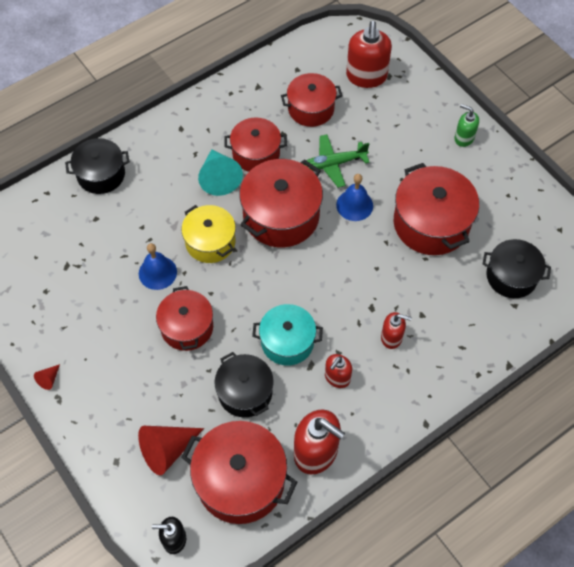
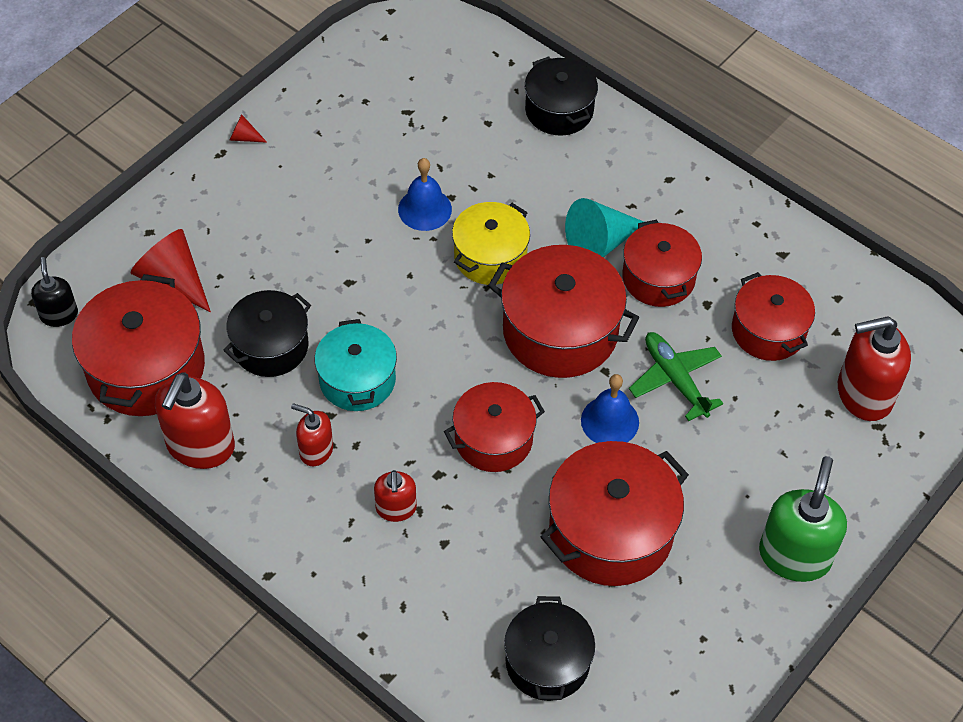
camera: 75 degrees right, 5 degrees down
red pot [156,286,213,351] -> red pot moved to [444,382,545,472]
green soap dispenser [454,104,479,147] -> green soap dispenser [759,456,847,582], size x1.78

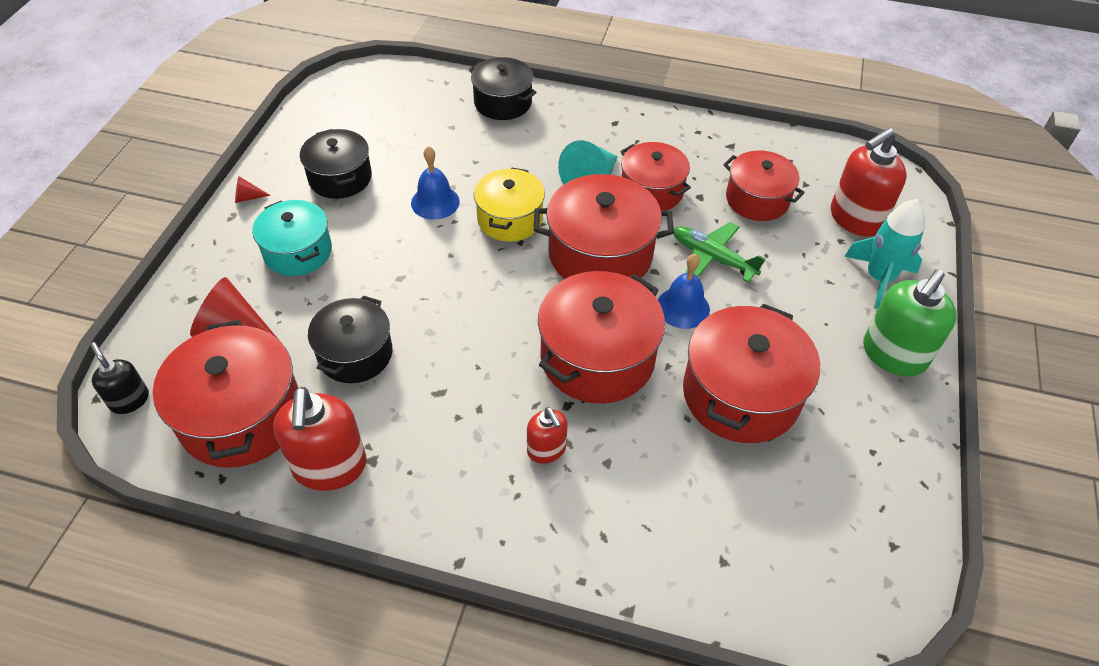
camera: 25 degrees left, 5 degrees down
red soap dispenser [291,403,333,466] -> none
turquoise pot [314,319,397,411] -> turquoise pot moved to [252,200,332,276]
red pot [444,382,545,472] -> red pot [538,271,665,403], size x1.54
black pot [504,596,595,701] -> black pot moved to [300,129,372,199]
green soap dispenser [759,456,847,582] -> green soap dispenser turned 135 degrees counterclockwise [863,269,957,376]
none -> turquoise rocket [844,199,925,309]

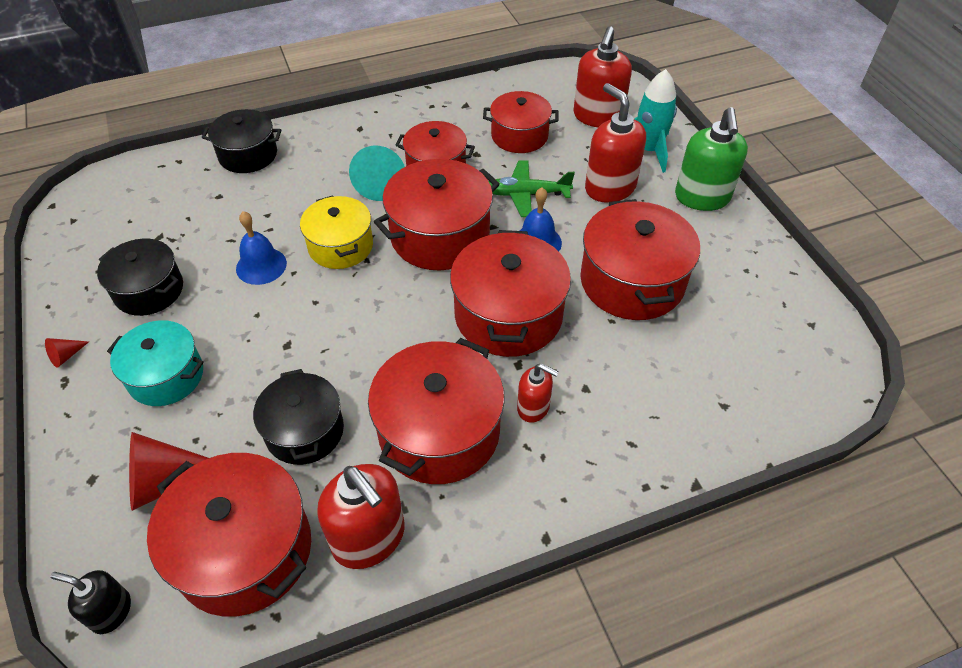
camera: 35 degrees left, 0 degrees up
none -> red pot [368,338,505,484]
none -> red soap dispenser [585,83,646,203]

